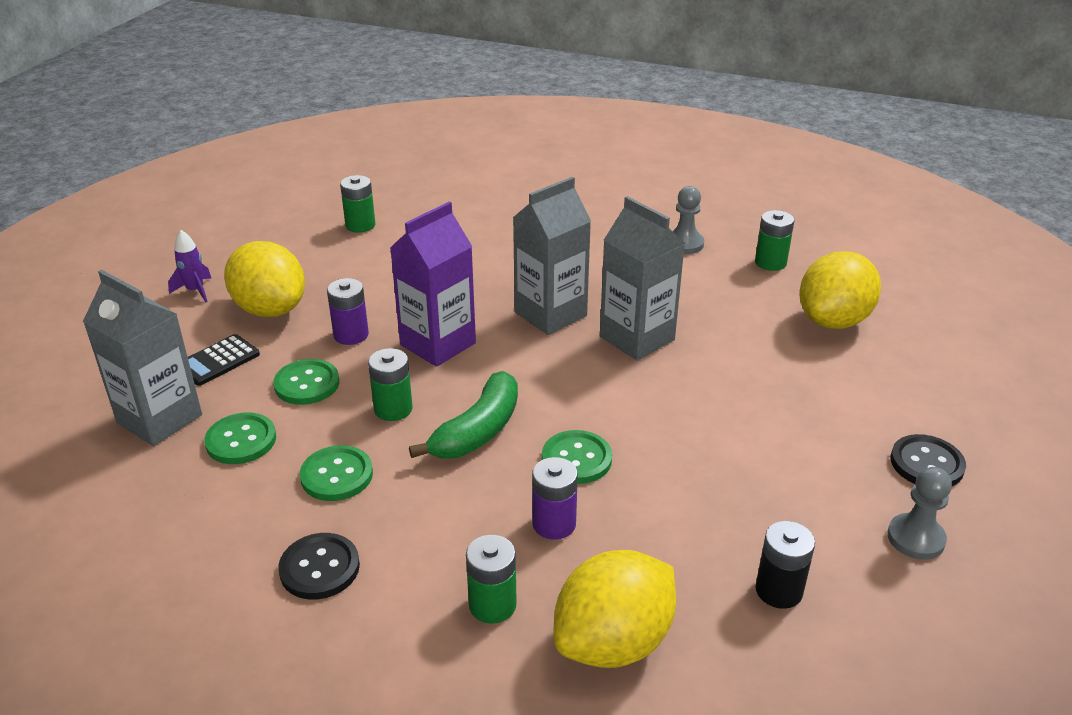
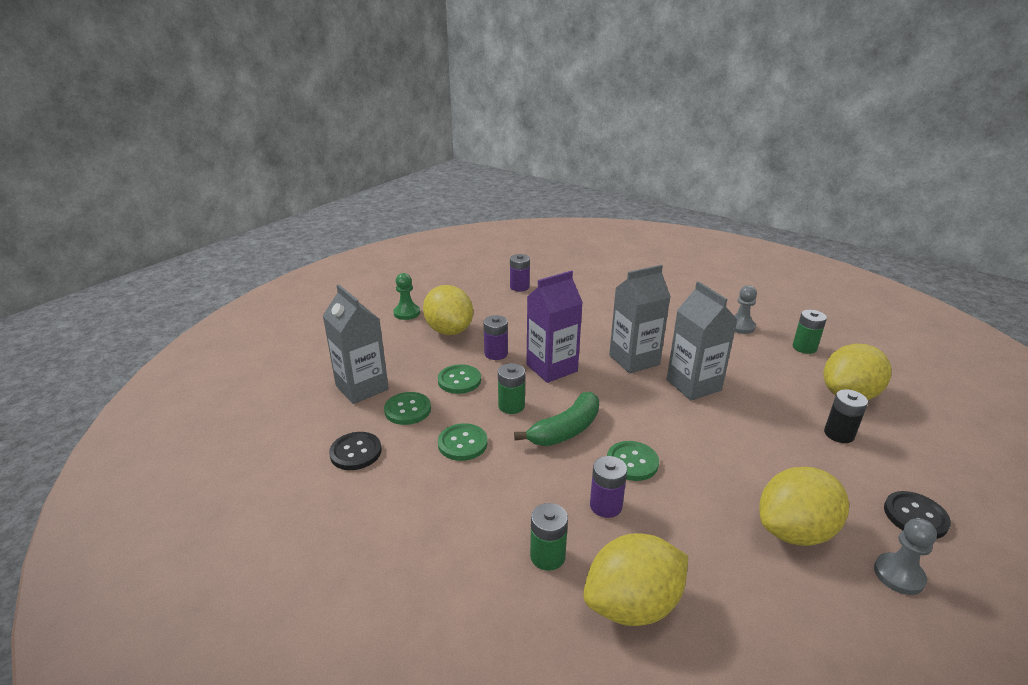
camera: 15 degrees right, 5 degrees down
purple rocket [168,230,211,303] -> green pawn [393,273,420,320]
black calculator [188,334,260,386] -> none
black button [278,533,360,599] -> black button moved to [329,432,381,470]
green battery [340,175,375,233] -> purple battery [510,254,530,292]
black battery [756,521,815,609] -> black battery moved to [824,389,868,443]
none -> yellow lemon [759,467,849,546]

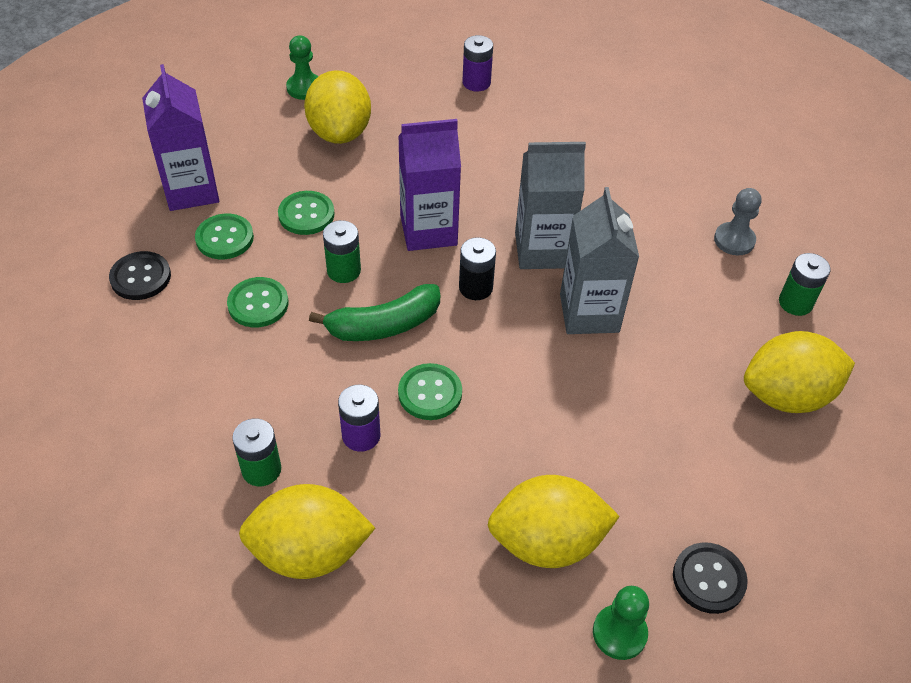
camera: 20 degrees right, 20 degrees up
grey carton [323,285,389,404] -> purple carton [142,64,219,211]
purple battery [483,315,508,360] -> none
black battery [824,389,868,443] -> black battery moved to [459,237,496,300]
grey pawn [874,518,937,595] -> green pawn [593,586,649,660]

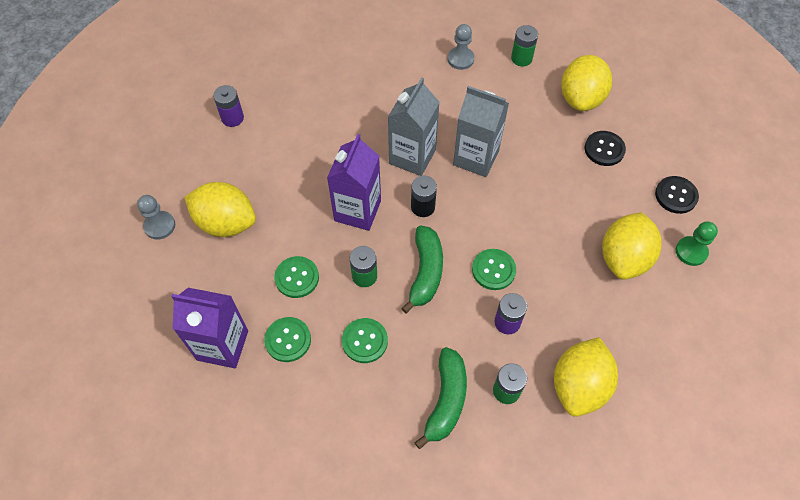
camera: 60 degrees left, 10 degrees up
black button [109,251,171,300] -> black button moved to [584,131,626,166]
green pawn [286,35,319,100] -> grey pawn [137,195,175,239]
none -> green banana [414,347,467,449]

